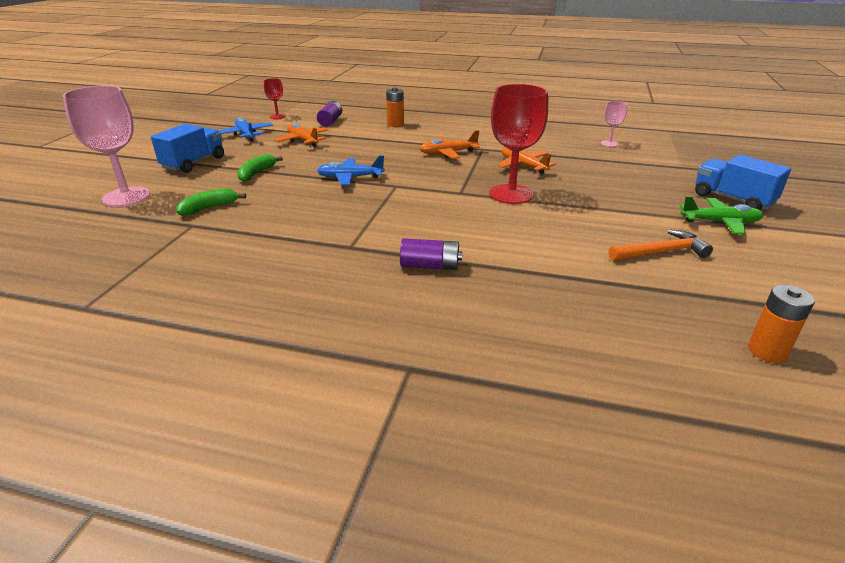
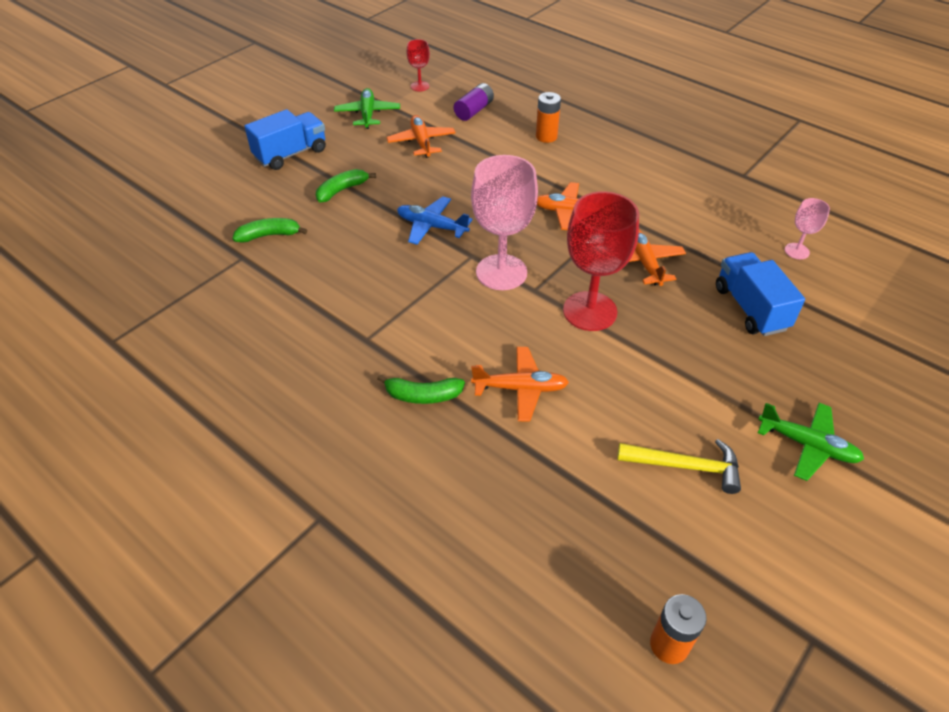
camera: 25 degrees right, 15 degrees up
pink goblet [63,86,151,207] -> pink goblet moved to [471,155,538,290]
blue plane [219,117,273,141] -> green plane [334,88,400,129]
purple battery [400,238,462,270] -> green banana [377,374,465,404]
orange hammer [609,229,713,261] -> yellow hammer [617,439,741,494]
blue truck [695,155,791,210] -> blue truck moved to [716,252,805,336]
none -> orange plane [471,347,569,422]

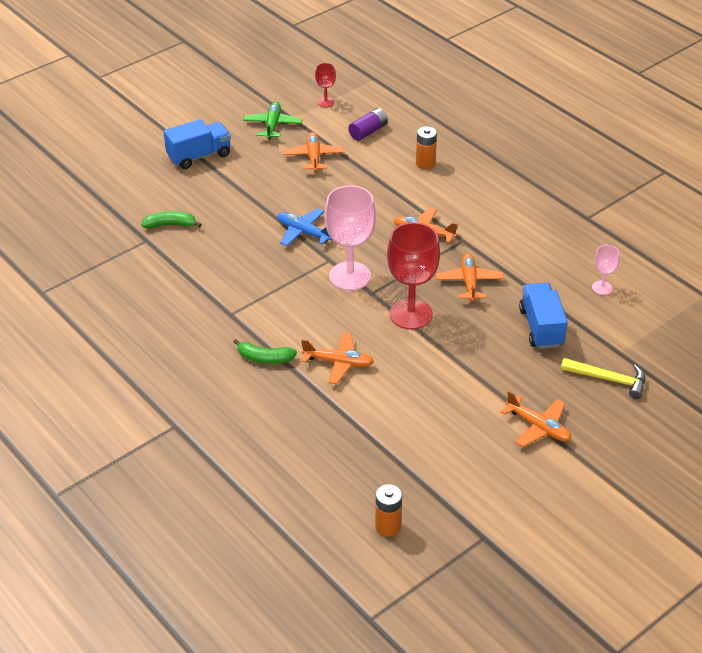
camera: 10 degrees right, 5 degrees down
green banana [316,169,376,202] -> none
yellow hammer [617,439,741,494] -> yellow hammer moved to [561,358,645,399]
green plane [758,403,864,481] -> orange plane [501,391,571,447]

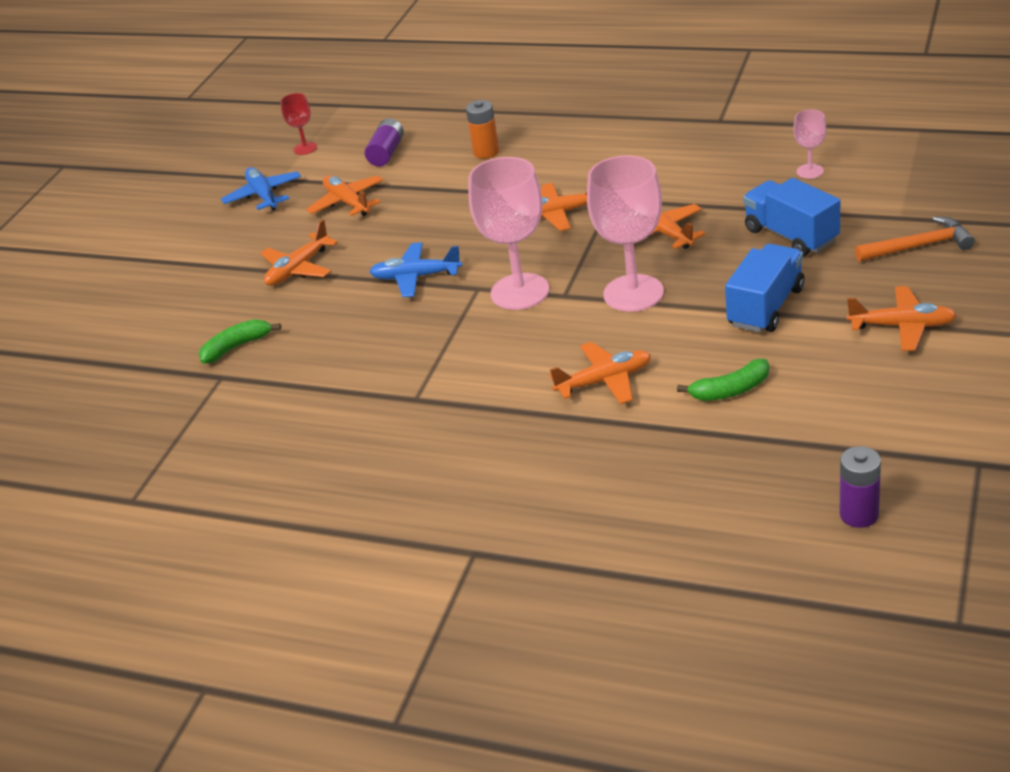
camera: 25 degrees left, 5 degrees down
blue truck [164,119,231,169] -> blue truck moved to [725,244,805,332]
green banana [233,339,297,364] -> green banana moved to [677,359,770,401]
green plane [243,101,303,140] -> blue plane [221,167,301,211]
orange battery [375,484,402,537] -> purple battery [840,446,881,528]
red goblet [387,222,440,329] -> pink goblet [587,155,664,312]
yellow hammer [561,358,645,399] -> orange hammer [855,216,975,262]
none -> orange plane [260,220,338,286]

